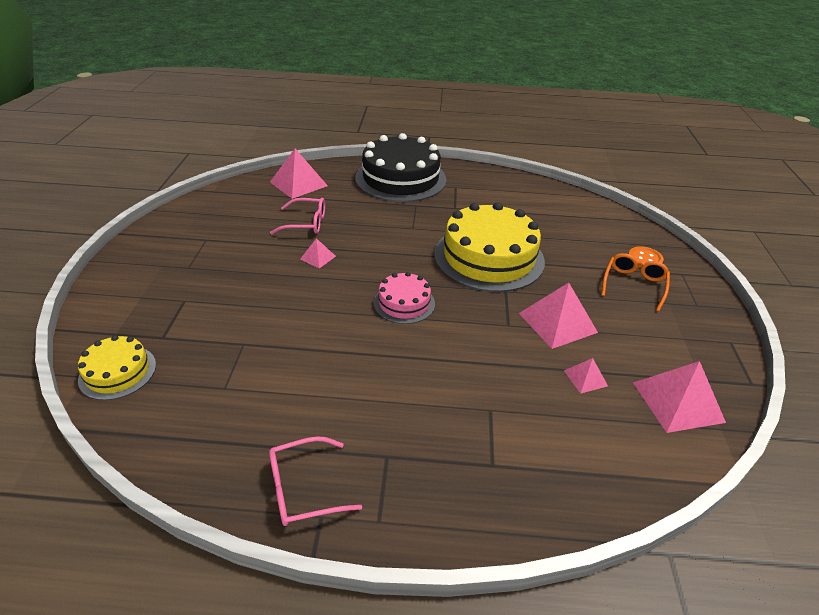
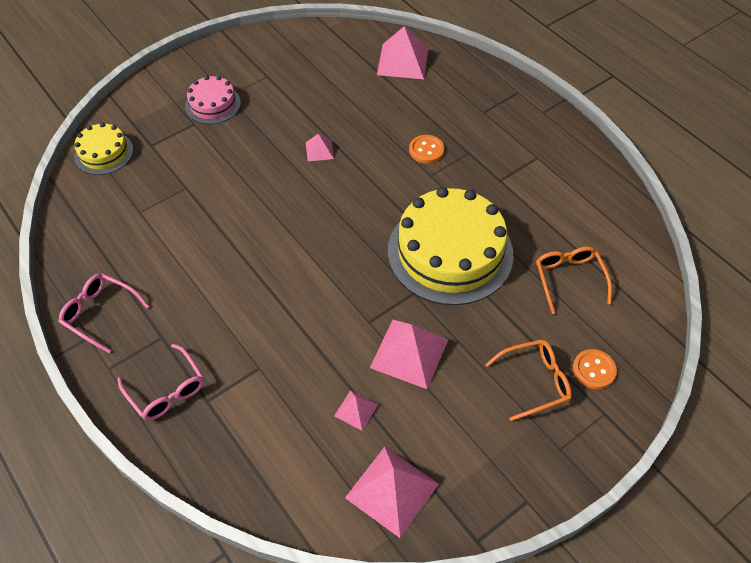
camera: 50 degrees right, 15 degrees up
pink glasses [270,198,325,234] -> pink glasses moved to [117,344,204,421]
black cake [355,133,446,202] -> none
pink cake [373,272,435,324] -> pink cake moved to [185,76,241,124]
none -> orange button [409,135,444,164]
none -> orange glasses [536,246,612,314]

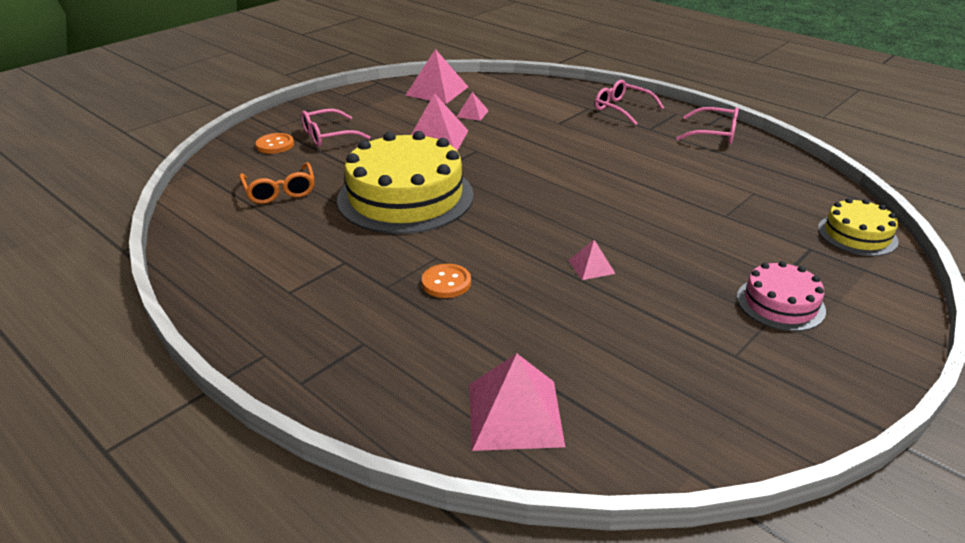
camera: 170 degrees right, 20 degrees down
orange glasses [485,339,572,421] -> pink glasses [301,109,370,147]

